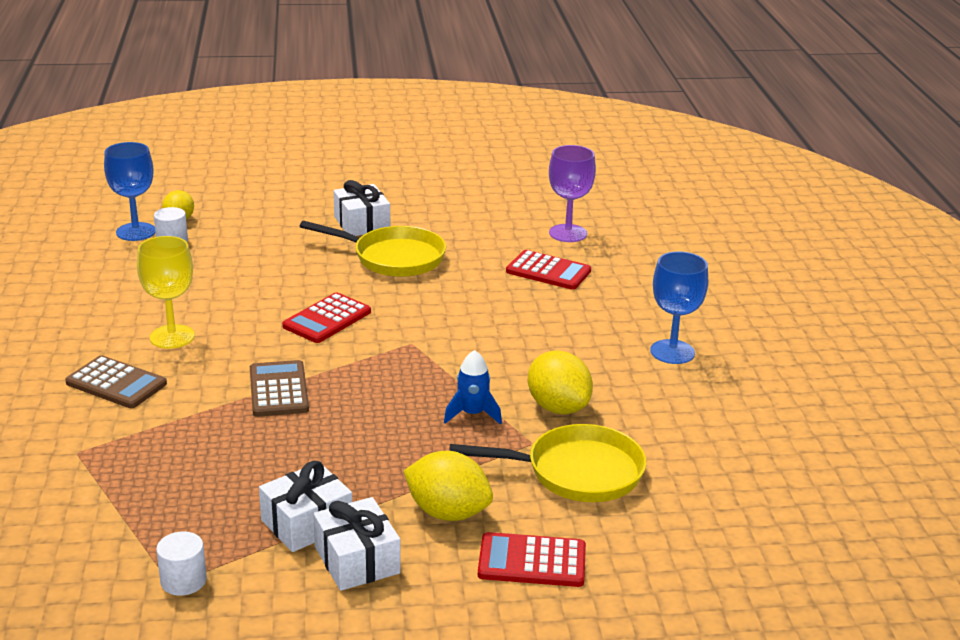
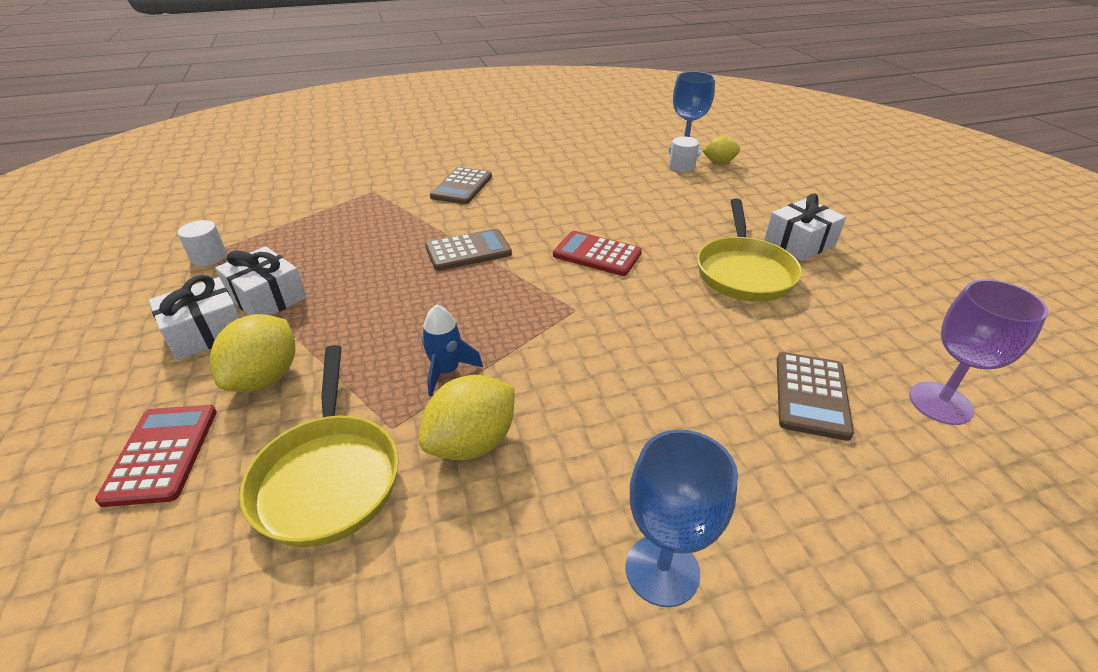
camera: 80 degrees right, 10 degrees up
yellow goblet [137,236,195,349] -> none
red calculator [506,250,591,290] -> brown calculator [777,352,854,441]

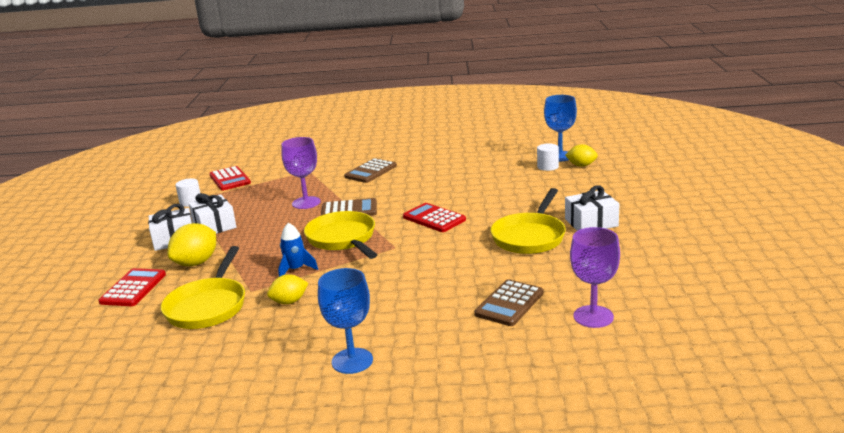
camera: 20 degrees right, 15 degrees down
yellow lemon [419,375,515,461] -> yellow lemon [267,274,308,304], size x0.64
none -> red calculator [209,166,251,191]
none -> purple goblet [281,137,321,209]
none -> yellow pan [304,211,377,259]

